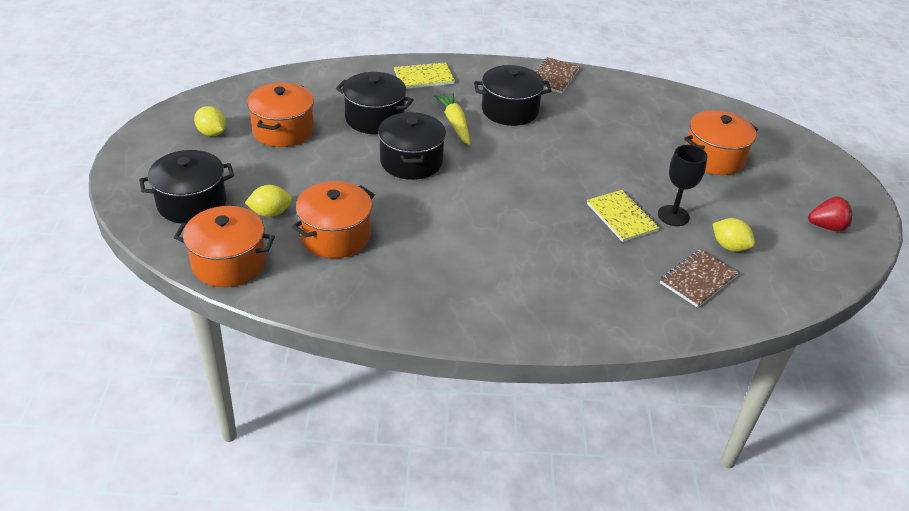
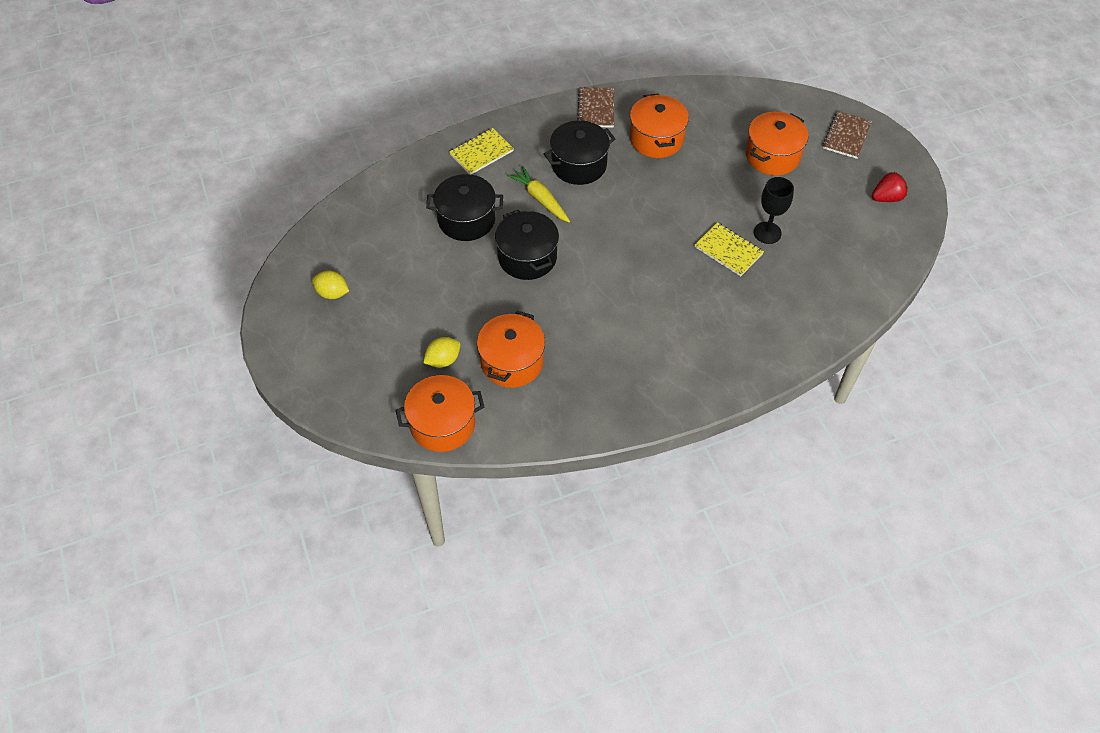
camera: 20 degrees left, 15 degrees up
black pot [139,150,234,224] -> none
orange pot [247,83,314,147] -> orange pot moved to [630,94,689,158]
brown notebook [660,249,739,308] -> brown notebook moved to [823,111,872,159]
yellow lemon [713,218,755,252] -> none

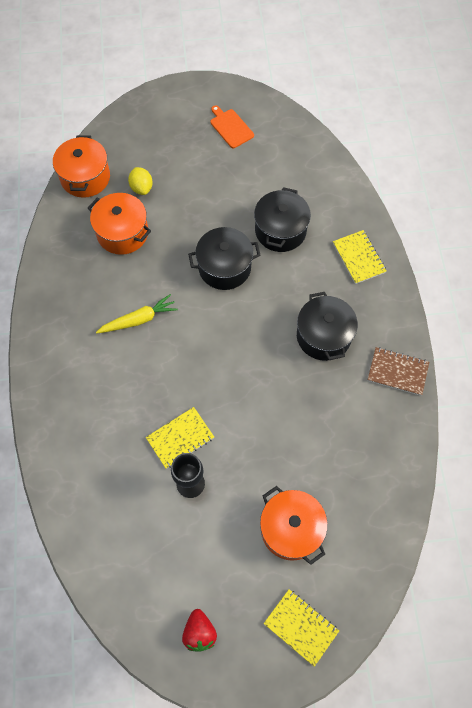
camera: 105 degrees right, 10 degrees up
yellow lemon [312,270,349,299] -> orange cutting board [210,105,254,148]
yellow carrot [507,166,570,222] -> yellow carrot moved to [96,294,178,333]
orange pot [630,94,689,158] -> none
brown notebook [823,111,872,159] -> yellow notebook [264,589,339,667]

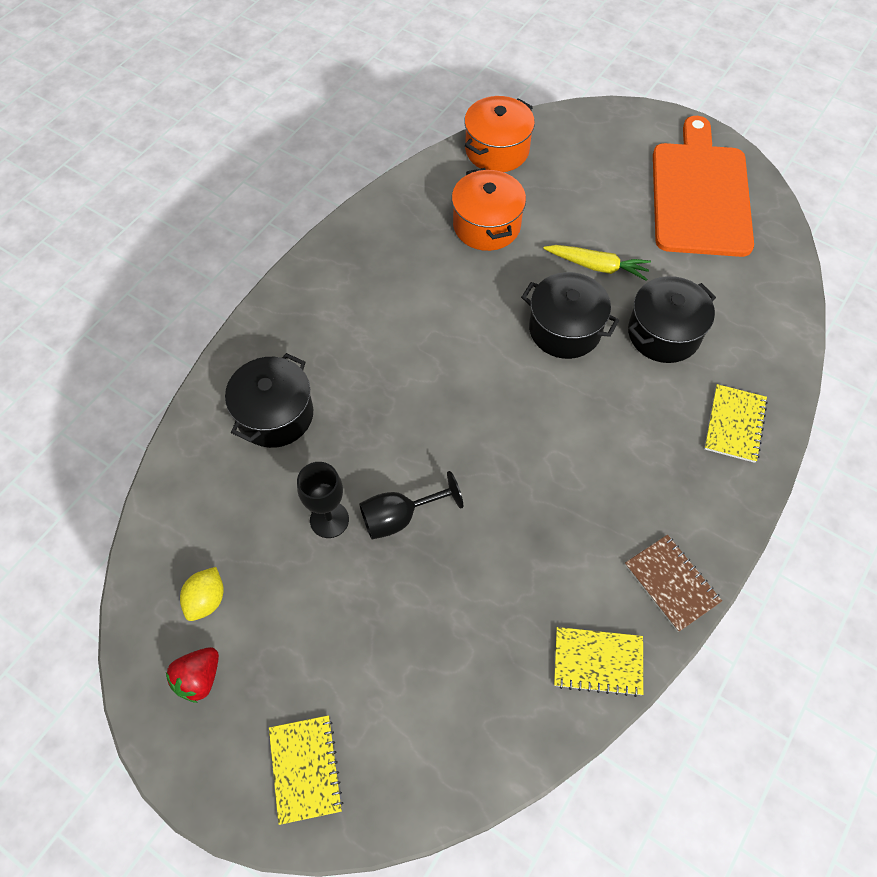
camera: 40 degrees right, 5 degrees down
yellow carrot [96,294,178,333] -> yellow carrot moved to [543,245,651,281]
yellow lemon [128,167,153,195] -> yellow lemon moved to [180,567,224,621]
yellow notebook [146,407,214,469] -> yellow notebook moved to [554,627,643,697]
orange cutting board [210,105,254,148] -> orange cutting board [653,116,754,257], size x2.41
orange pot [260,486,328,565] -> none
black pot [297,292,358,361] -> black pot moved to [225,353,313,448]
none -> black goblet [359,471,463,539]

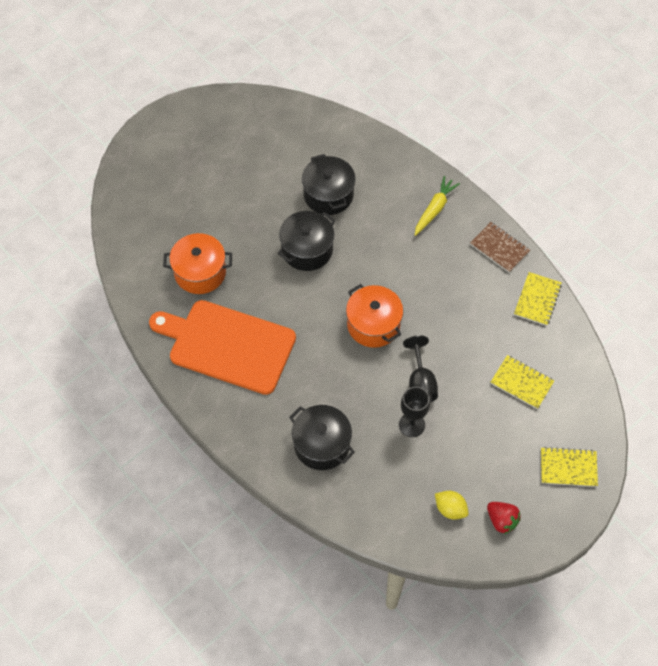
camera: 75 degrees left, 0 degrees up
orange pot [464,96,535,172] -> orange pot moved to [346,284,403,348]
yellow carrot [543,245,651,281] -> yellow carrot moved to [415,176,460,236]
brown notebook [625,535,722,632] -> brown notebook turned 60 degrees clockwise [470,222,530,273]
orange cutting board [653,116,754,257] -> orange cutting board moved to [149,300,296,395]
yellow notebook [704,384,768,463] -> yellow notebook moved to [490,355,554,409]

